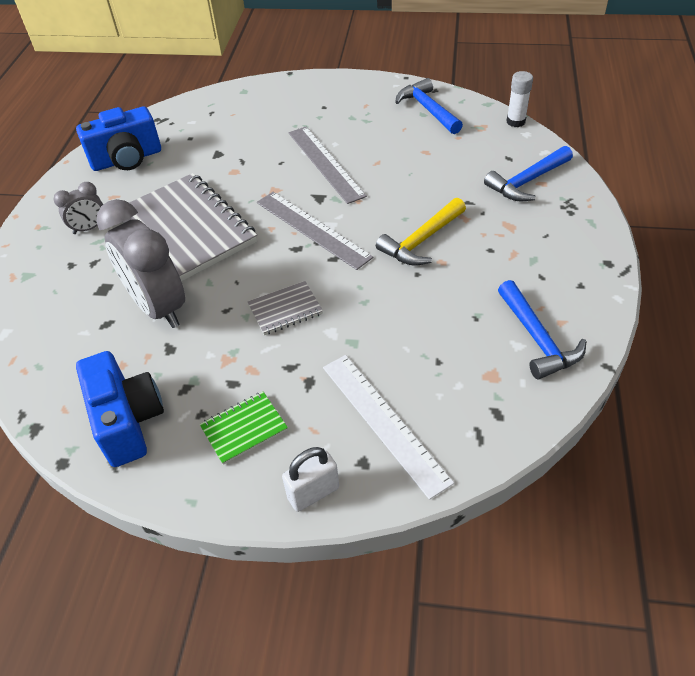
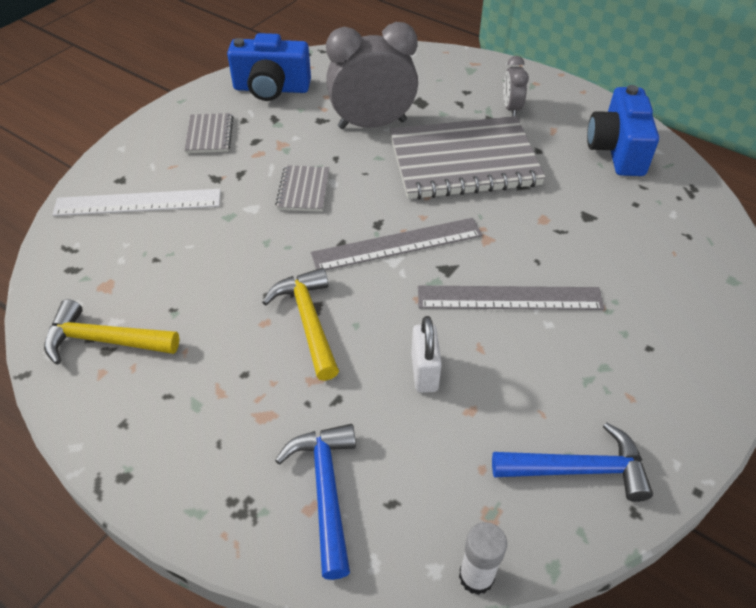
camera: 115 degrees right, 0 degrees up
green notebook [200,392,288,465] -> grey notebook [184,113,233,153]
white padlock [282,447,339,512] -> white padlock moved to [411,316,442,393]
blue hammer [498,280,586,379] -> yellow hammer [44,299,179,365]

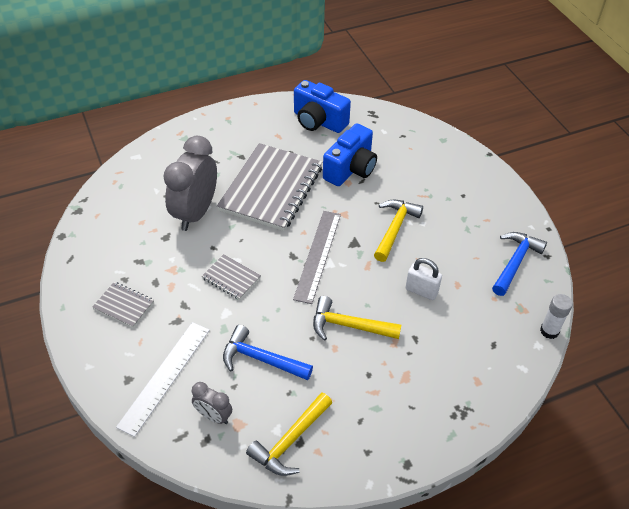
camera: 60 degrees left, 0 degrees up
blue camera [227,33,311,101] -> blue camera moved to [323,123,377,186]
blue hammer [275,424,356,580] -> blue hammer moved to [223,325,313,380]
grey ruler [418,286,604,310] -> yellow hammer [374,200,423,262]
grey clock [503,56,529,116] -> grey clock moved to [192,382,232,424]

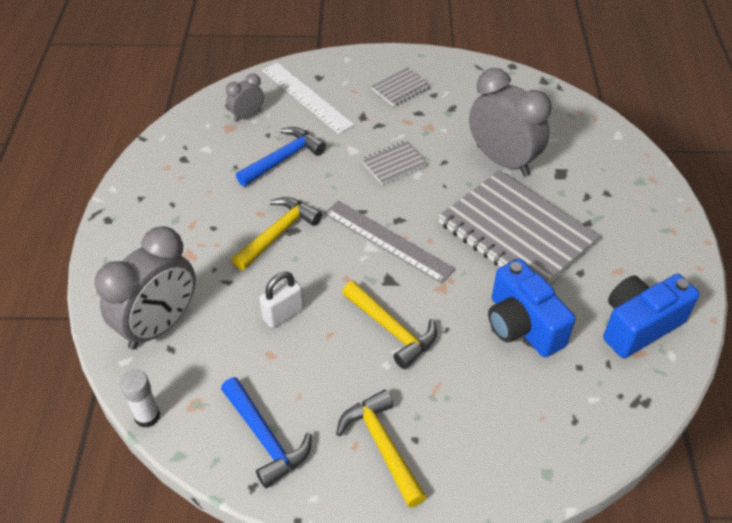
camera: 115 degrees right, 0 degrees up
yellow hammer [246,392,332,476] -> yellow hammer moved to [336,390,427,508]
none -> grey clock [95,226,196,350]

